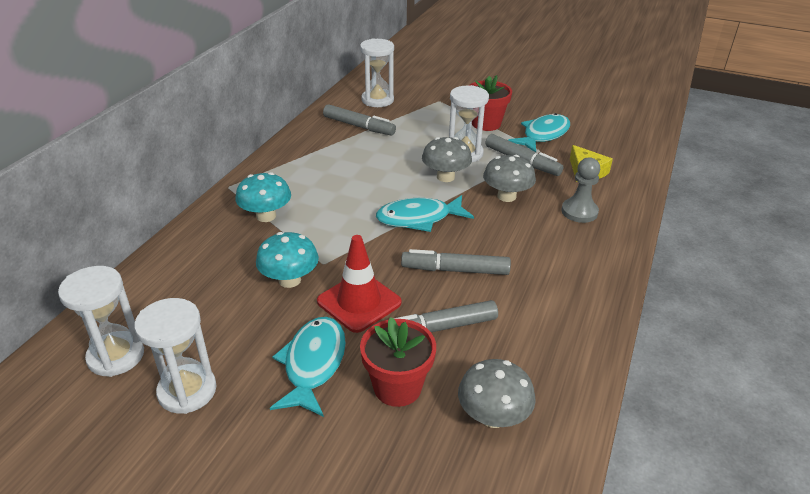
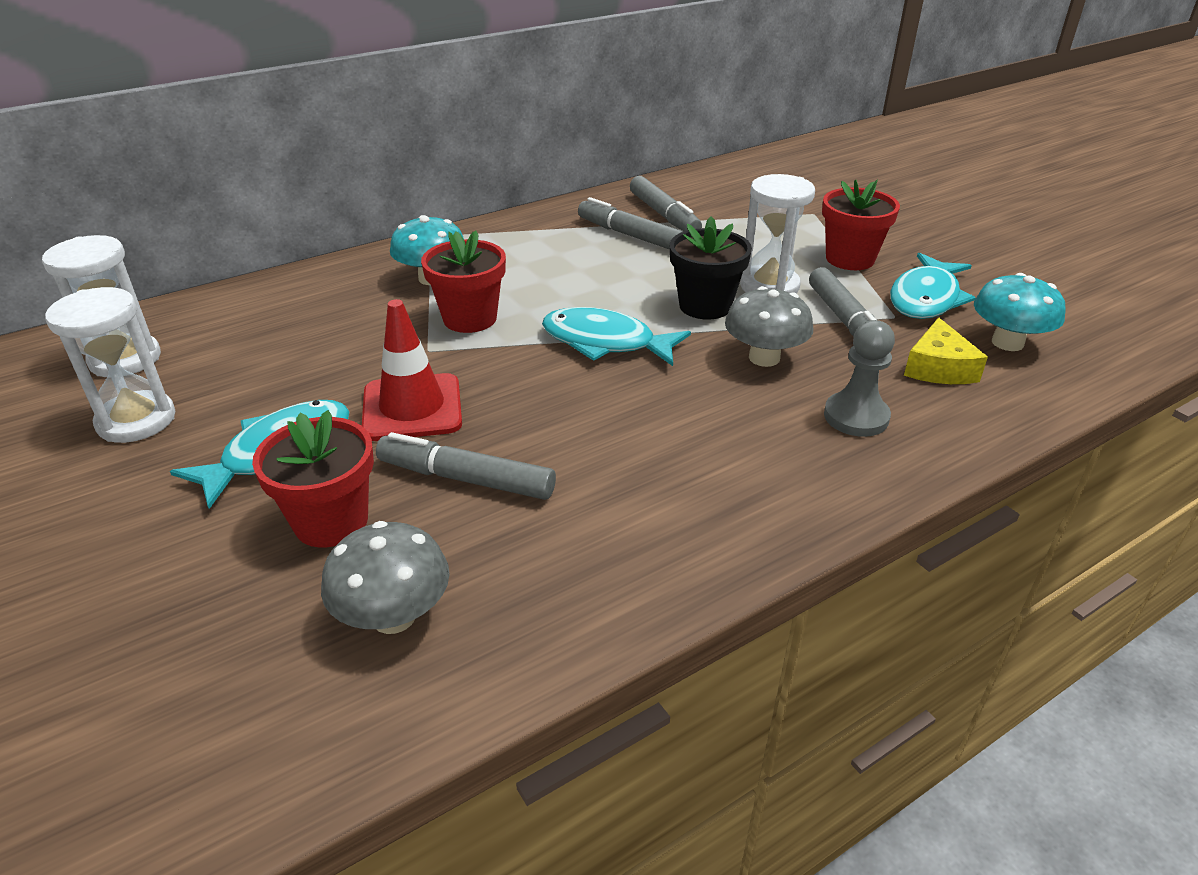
camera: 35 degrees right, 0 degrees up
turquoise mushroom [256,232,319,288] -> turquoise mushroom moved to [974,273,1066,351]
white hourglass [360,38,394,107] -> none
grey marker [401,249,511,275] -> grey marker moved to [578,197,683,250]
grey mushroom [422,137,472,182] -> black flower pot [670,216,752,320]
turquoise fish [508,113,570,152] -> turquoise fish turned 135 degrees clockwise [890,253,976,319]
none -> red flower pot [421,231,506,333]

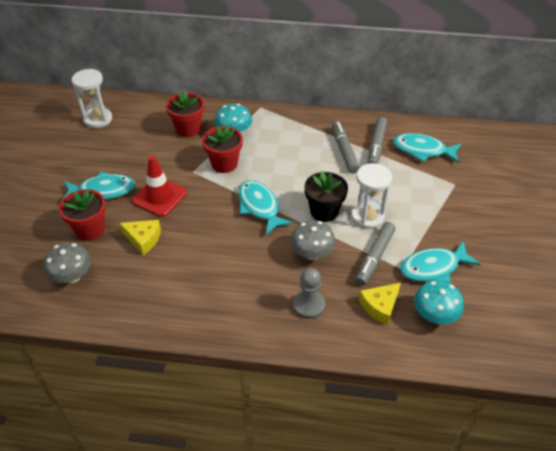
camera: 40 degrees right, 10 degrees up
white hourglass [45,287,175,443] -> none
grey marker [376,432,556,500] -> yellow cheese [119,220,161,255]
red flower pot [822,180,900,270] -> red flower pot moved to [166,90,204,137]
none -> turquoise fish [393,133,462,163]

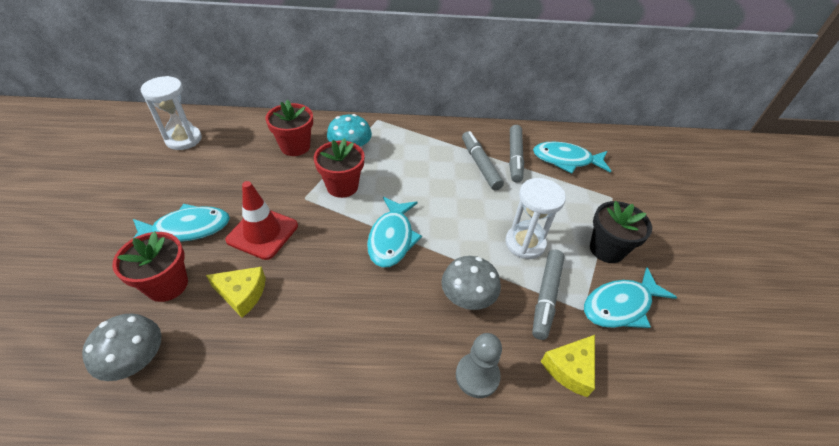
camera: 10 degrees left, 0 degrees up
turquoise fish [238,180,293,235] -> turquoise fish turned 135 degrees counterclockwise [367,197,422,268]
black flower pot [305,171,348,222] -> black flower pot moved to [590,201,652,263]
turquoise mushroom [414,280,464,324] -> none

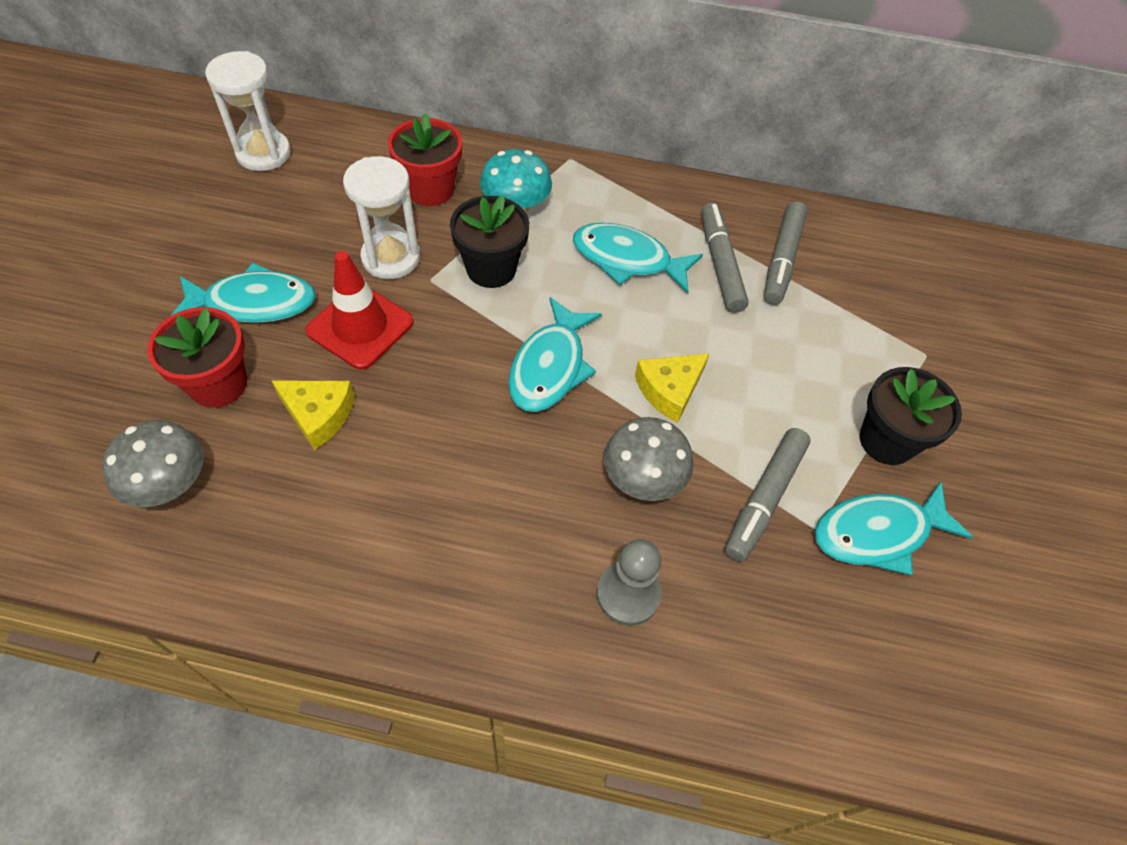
camera: 10 degrees right, 10 degrees up
red flower pot [314,138,365,198] -> black flower pot [450,195,529,288]
white hourglass [505,178,566,259] -> white hourglass moved to [343,156,420,279]
turquoise fish [533,142,611,173] -> turquoise fish moved to [573,223,703,293]
yellow cheese [541,335,595,397] -> yellow cheese moved to [635,353,710,423]

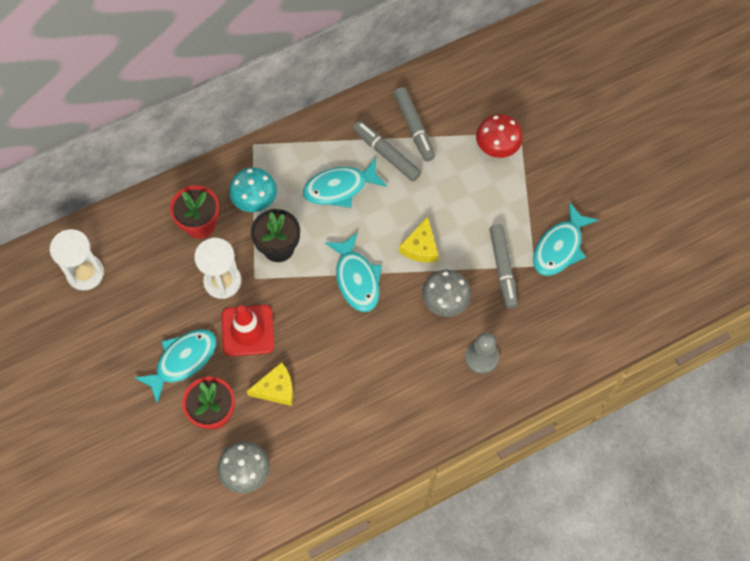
camera: 35 degrees left, 10 degrees up
black flower pot [860,367,962,465] -> none
none -> red mushroom [476,114,523,158]

